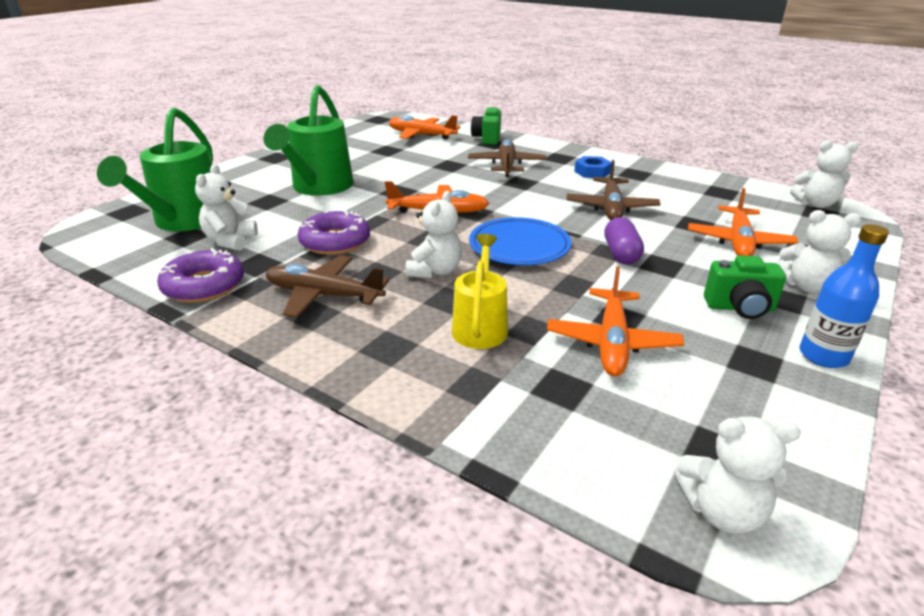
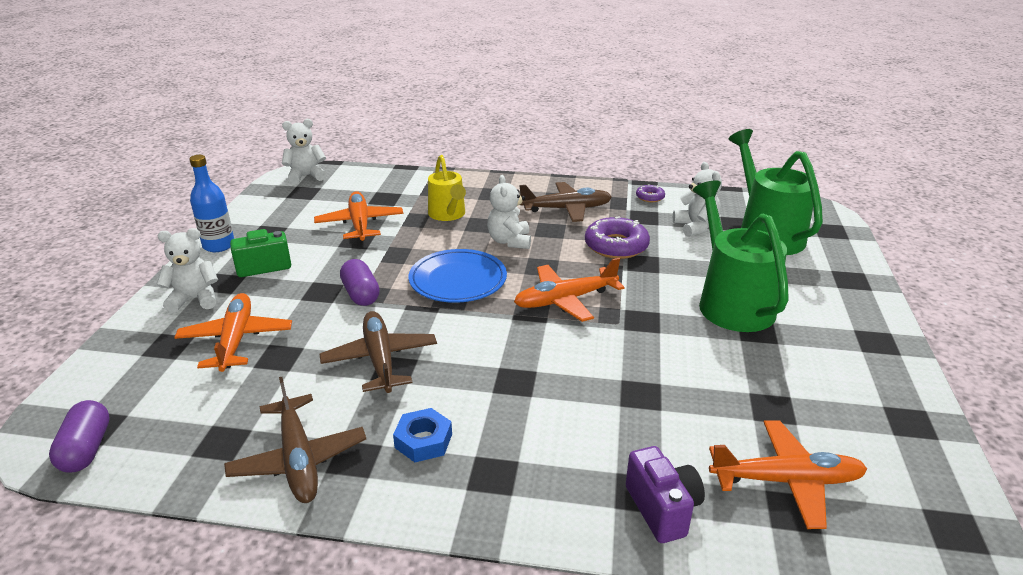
camera: 155 degrees right, 0 degrees up
purple donut [157,248,244,303] -> purple donut [636,184,665,202], size x0.50
brown plane [468,139,547,177] -> brown plane moved to [224,377,366,503]
green camera [471,107,501,145] -> purple camera [626,446,705,543]
white teddy bear [790,140,859,208] -> purple capsule [49,400,110,472]

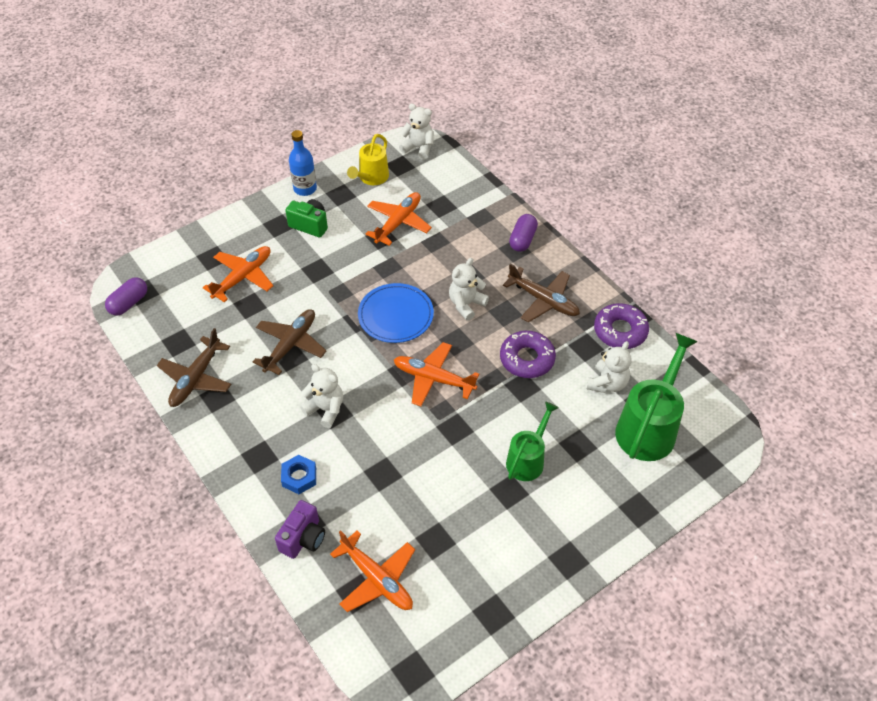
camera: 45 degrees right, 20 degrees up
white teddy bear [156,228,218,313] -> white teddy bear moved to [300,364,343,428]
purple capsule [340,259,380,306] -> purple capsule moved to [509,214,538,252]
blue nut [393,408,452,462] -> blue nut moved to [281,455,316,494]
yellow watering can [428,155,466,221] -> yellow watering can moved to [347,134,389,185]
purple donut [636,184,665,202] -> purple donut [594,303,649,349], size x1.99
green watering can [693,180,789,332] -> green watering can [506,402,558,481], size x0.62

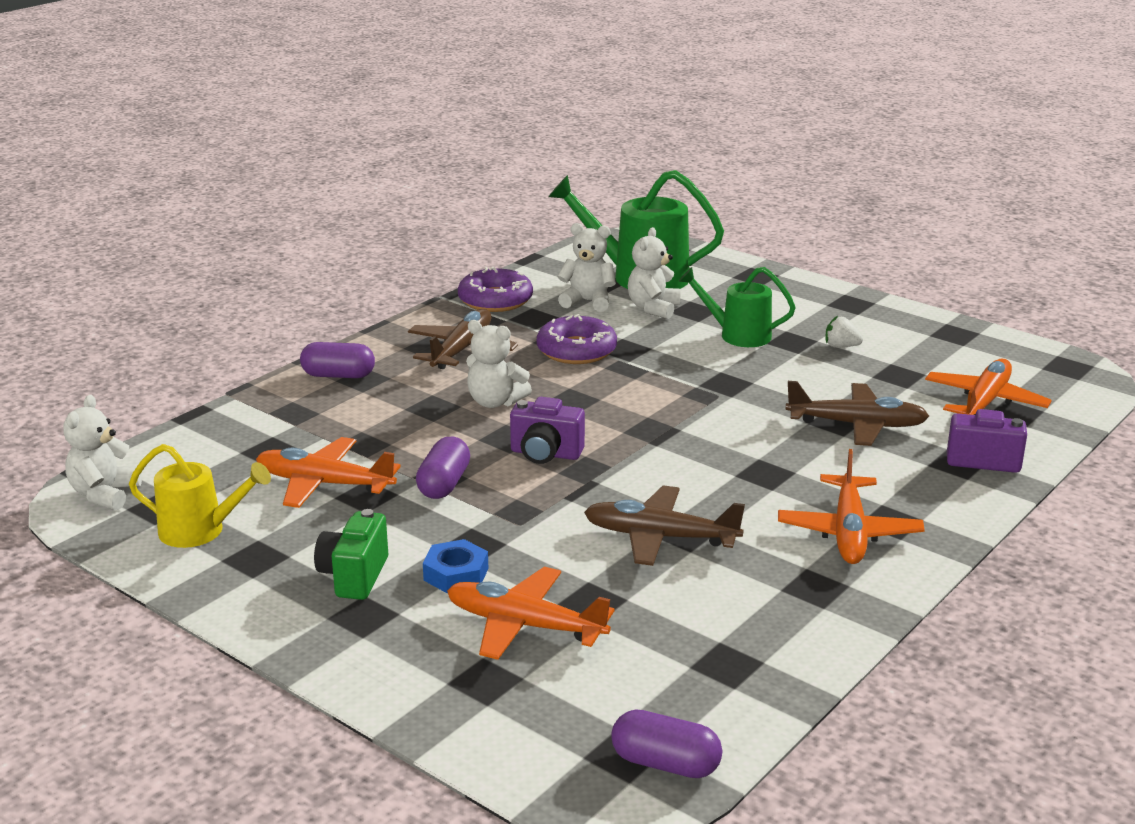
camera: 105 degrees left, 25 degrees down
brown plane [157,328,231,407] -> brown plane moved to [785,381,929,446]
blue nut [281,455,316,494] -> blue nut moved to [423,539,488,593]
blue bottle [289,130,317,196] -> none
white teddy bear [300,364,343,428] -> white teddy bear moved to [628,227,680,319]
blue plate [358,283,434,343] -> purple camera [510,397,585,464]
orange plane [394,342,479,406] -> orange plane moved to [778,449,925,564]
none -> purple capsule [416,437,470,499]
none -> white strawberry [826,316,863,347]

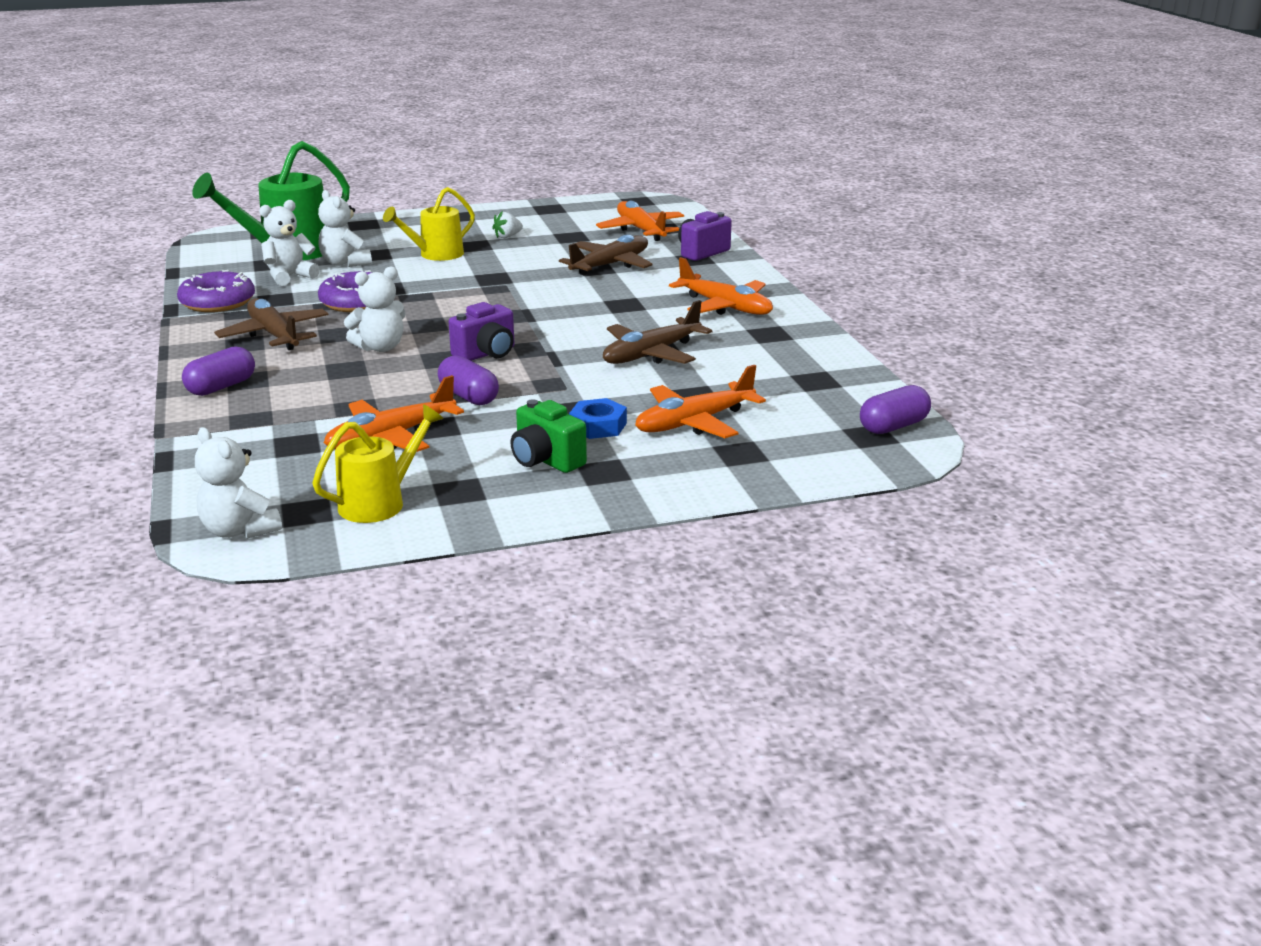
camera: 55 degrees left, 0 degrees up
green watering can [679,267,796,347] -> yellow watering can [383,187,475,261]

